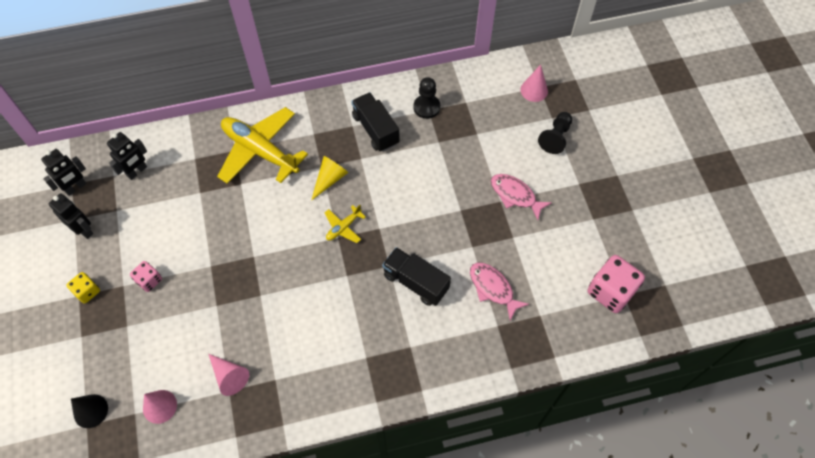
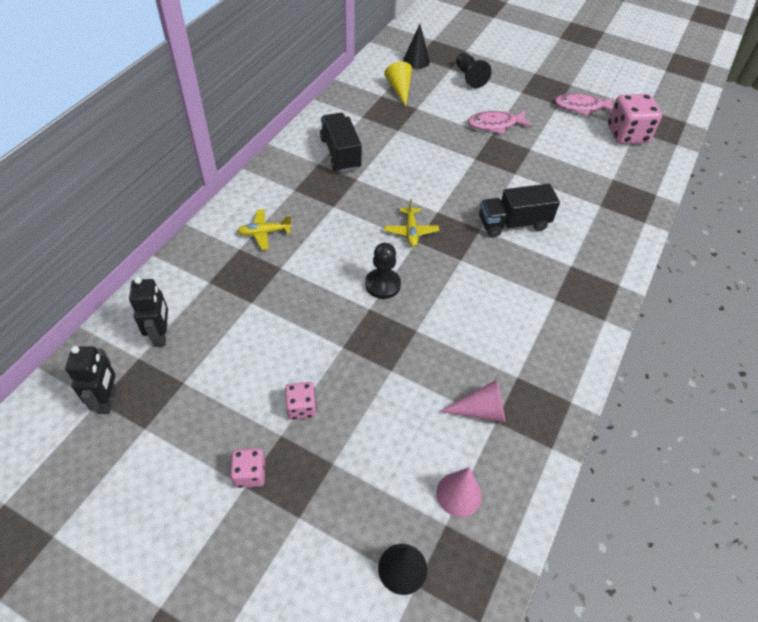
camera: 50 degrees left, 10 degrees down
black robot [49,193,93,239] -> none
yellow dice [66,272,100,304] -> pink dice [230,448,265,488]
yellow plane [217,107,308,184] -> yellow plane [237,209,292,250], size x0.45
yellow cone [311,156,348,201] -> yellow cone moved to [384,62,412,106]
black truck [351,92,400,152] -> black truck turned 60 degrees clockwise [320,113,362,172]
black pawn [413,77,440,119] -> black pawn moved to [365,243,401,299]
pink fish [470,263,529,320] -> pink fish moved to [555,93,613,116]
pink cone [520,64,548,102] -> black cone [403,24,430,69]

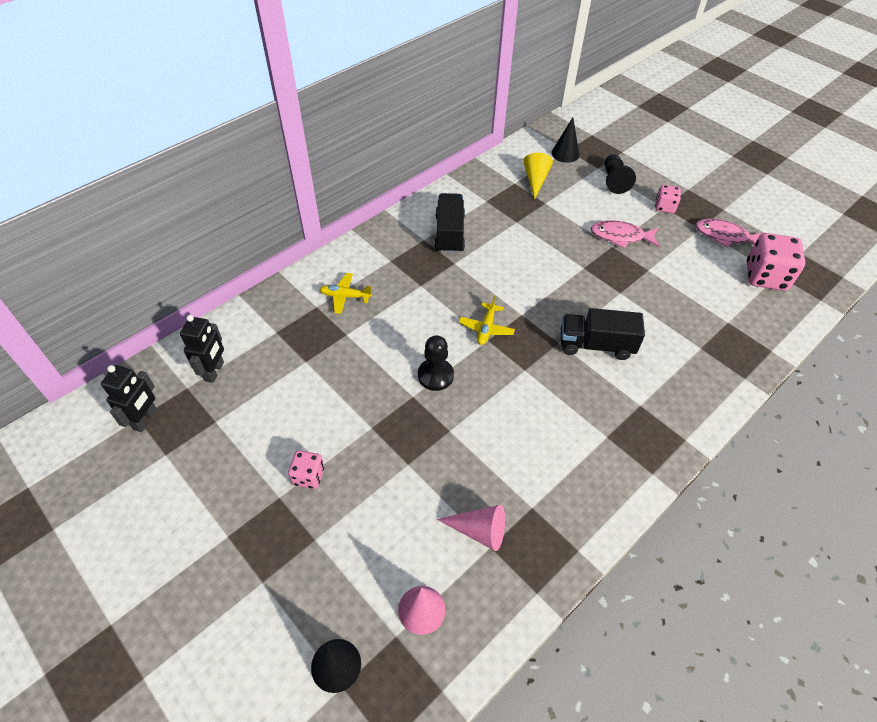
camera: 20 degrees right, 0 degrees up
pink dice [230,448,265,488] -> pink dice moved to [655,185,681,213]

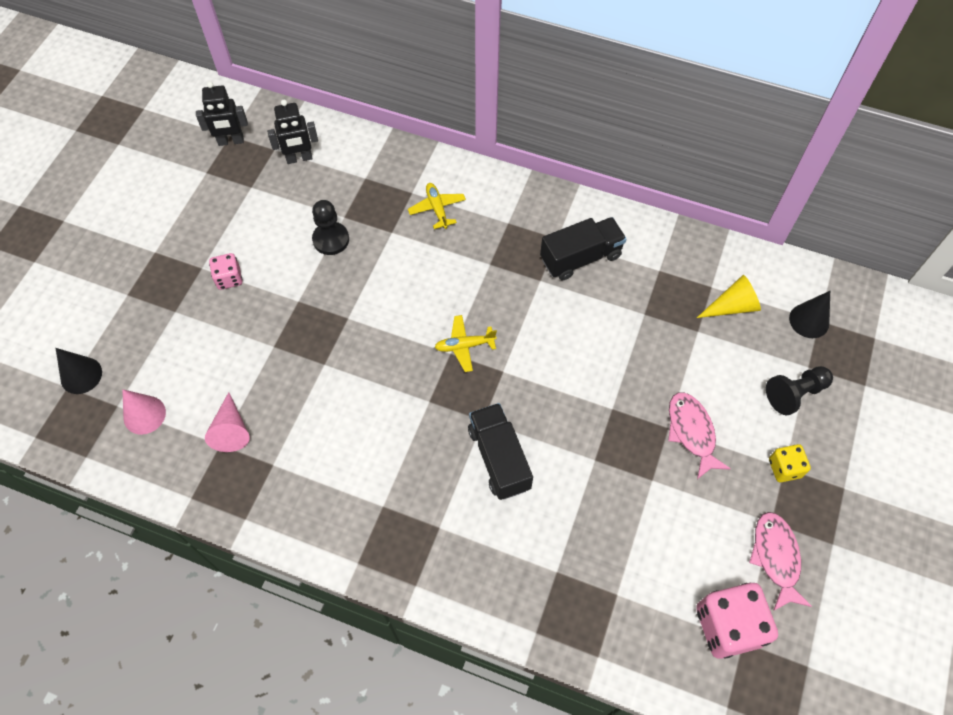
camera: 65 degrees right, 10 degrees up
black pawn [418,335,454,391] -> black pawn moved to [312,200,349,255]
pink dice [655,185,681,213] -> yellow dice [769,444,811,482]

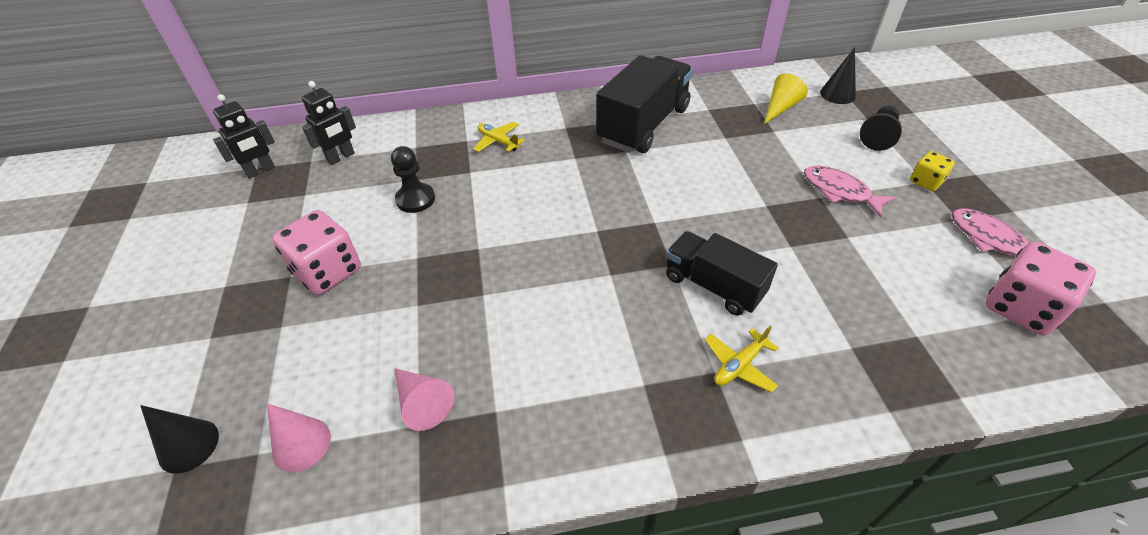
camera: 30 degrees left, 15 degrees down
pink dice [209,253,242,290] -> pink dice [272,210,361,295], size x1.84
yellow plane [435,315,497,372] -> yellow plane moved to [705,326,779,393]
black truck [540,217,626,280] -> black truck [596,55,693,153], size x1.55

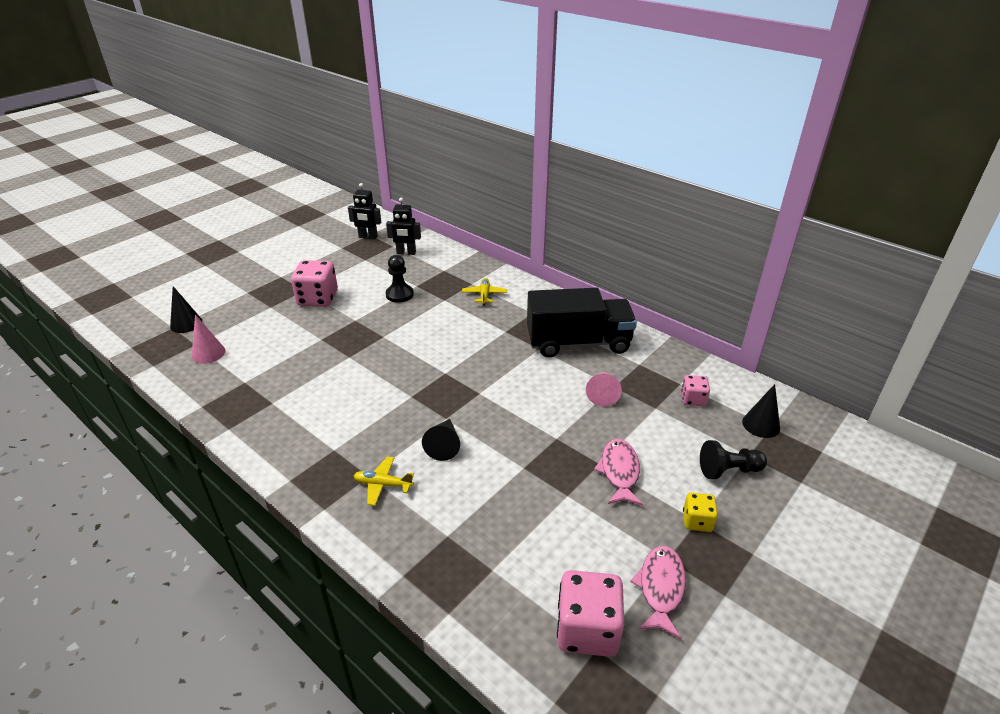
camera: 50 degrees right, 10 degrees down
pink cone [394,368,455,431] -> pink cone moved to [586,371,622,407]
black truck [666,231,778,315] -> black cone [422,419,460,461]
yellow cone [764,73,808,124] -> pink dice [681,375,710,406]

